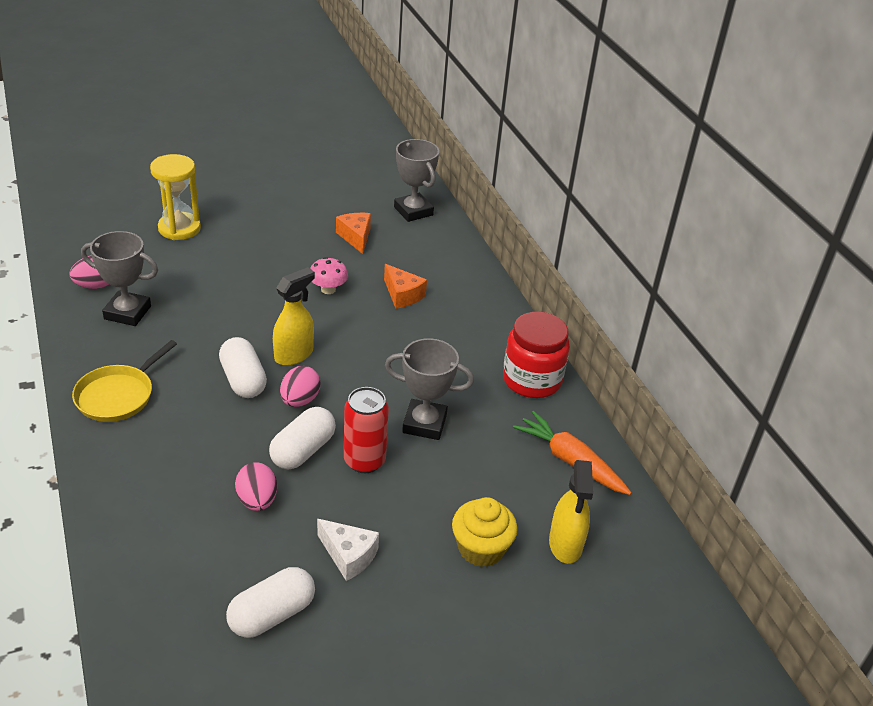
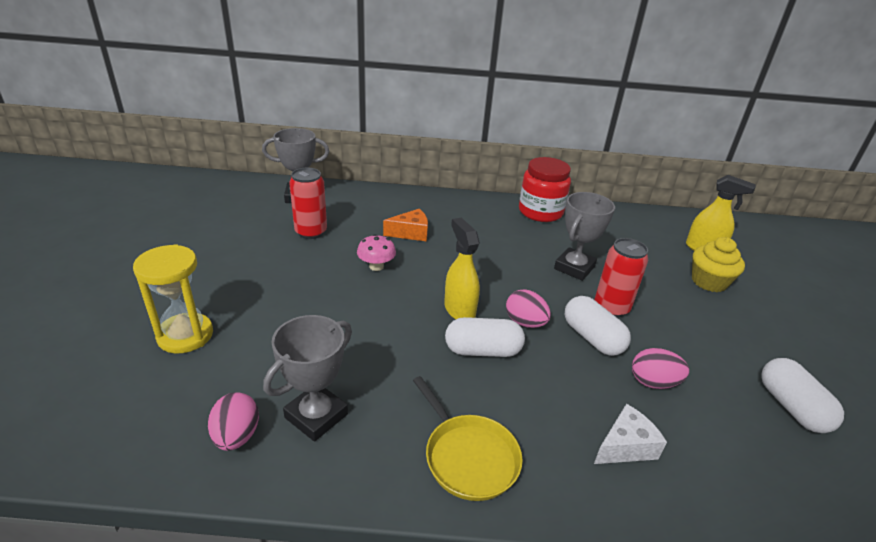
camera: 65 degrees left, 5 degrees down
white cheese [317,519,379,581] -> white cheese moved to [594,404,667,464]
orange cheese [336,213,371,254] -> red can [289,168,327,239]
orange carrot [513,411,632,495] -> none

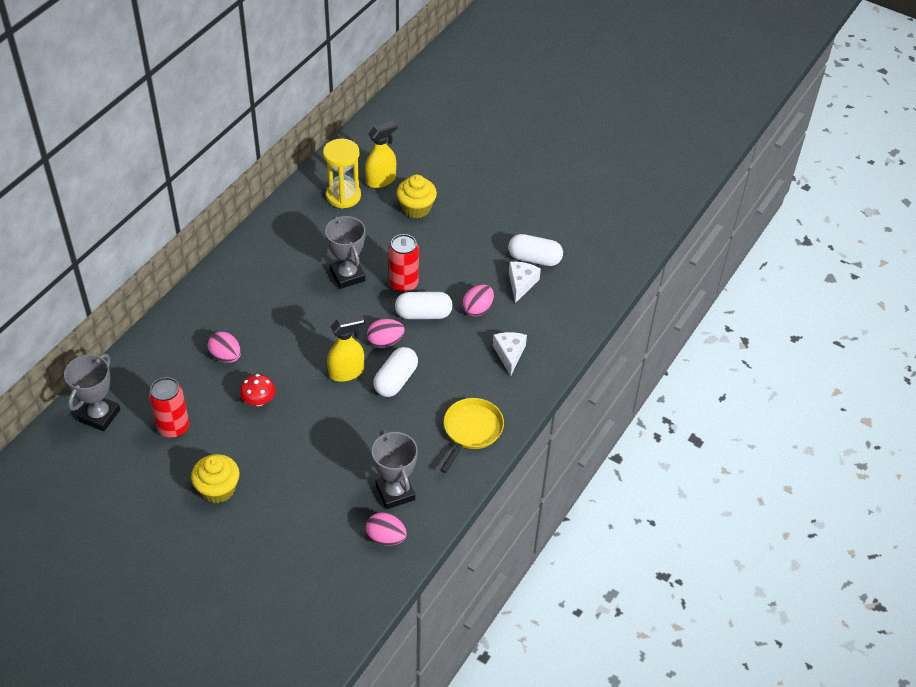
camera: 60 degrees left, 15 degrees up
yellow hourglass [133,244,213,353] -> yellow hourglass moved to [323,139,361,209]
pink mushroom [357,234,396,271] -> red mushroom [240,374,275,406]
orange cheese [383,209,428,242] -> pink egg [208,332,241,363]
yellow pan [413,376,523,501] -> yellow pan turned 60 degrees counterclockwise [440,398,504,473]
yellow spray bottle [444,218,480,319] -> yellow spray bottle turned 150 degrees clockwise [327,314,365,382]
red jar [519,157,571,222] -> none
none -> yellow cupcake [191,454,240,503]
none -> white cheese [509,262,541,303]

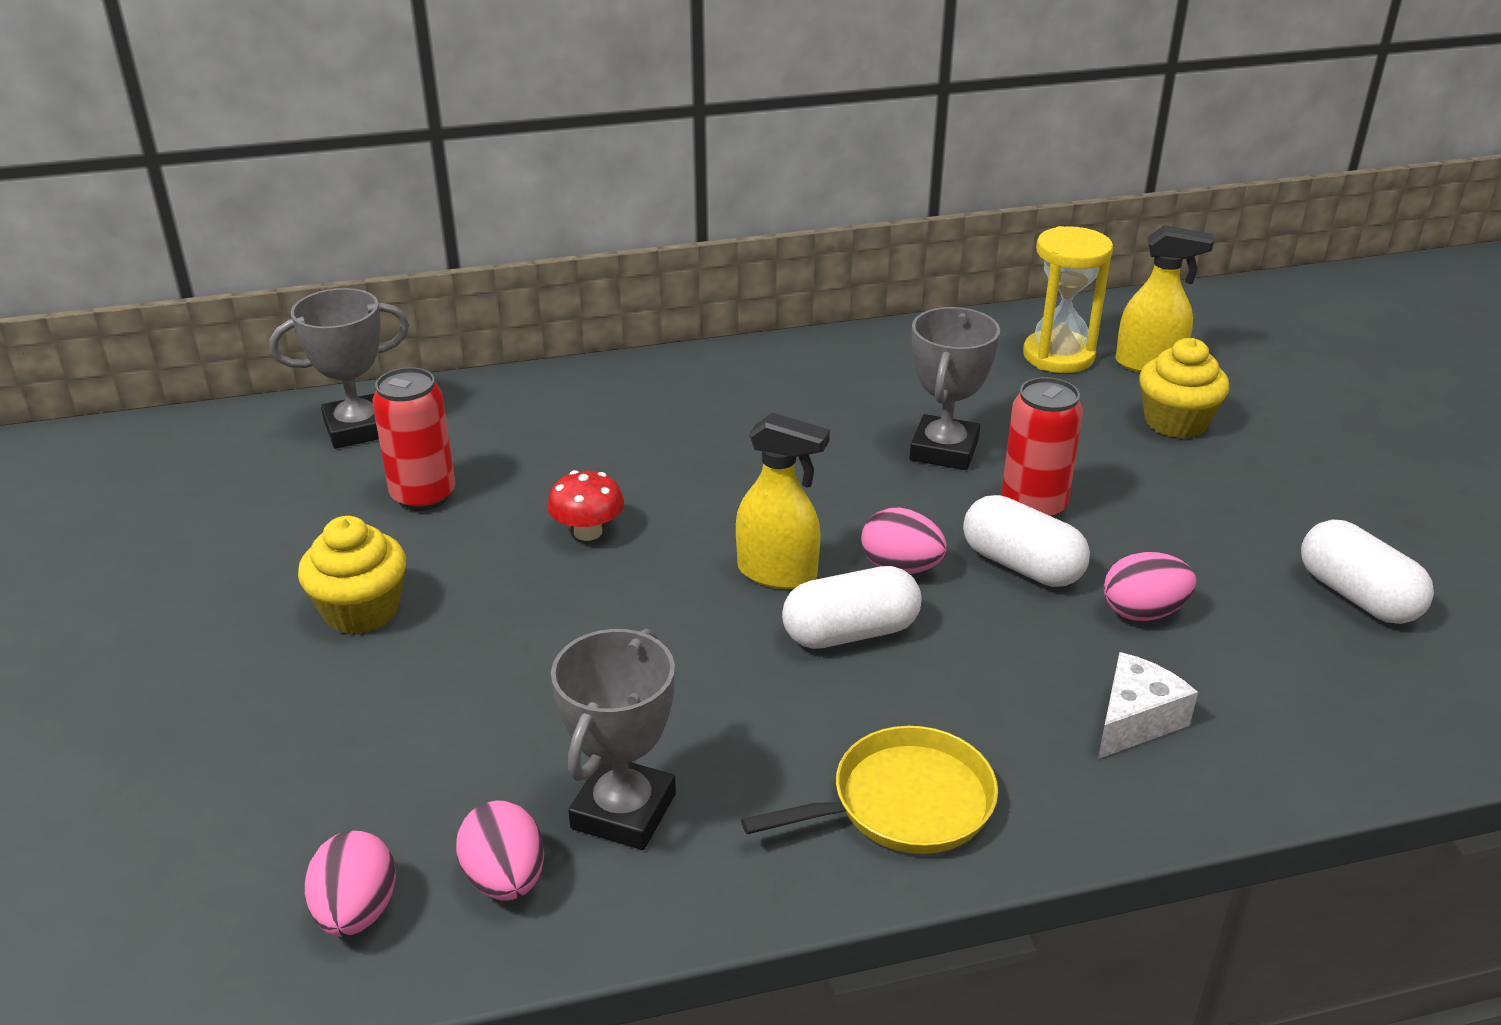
camera: 45 degrees right, 15 degrees down
pink egg [208,332,241,363] -> pink egg moved to [305,831,396,937]
white cheese [509,262,541,303] -> none

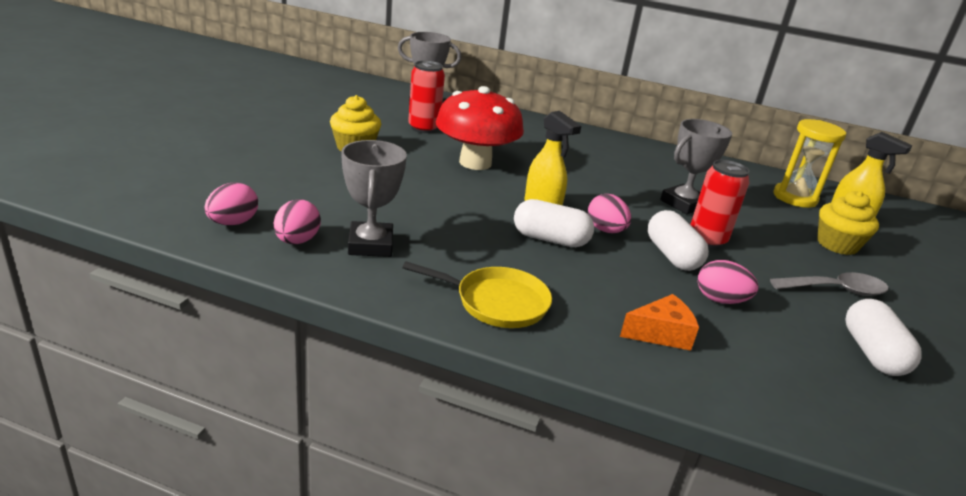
camera: 30 degrees right, 5 degrees down
red mushroom [547,470,624,541] -> red mushroom [436,86,524,170], size x2.21
grey trophy [551,629,676,850] -> grey trophy turned 60 degrees counterclockwise [341,140,407,257]
white cheese [1098,652,1198,759] -> orange cheese [620,294,699,351]
none -> grey spoon [770,272,889,296]

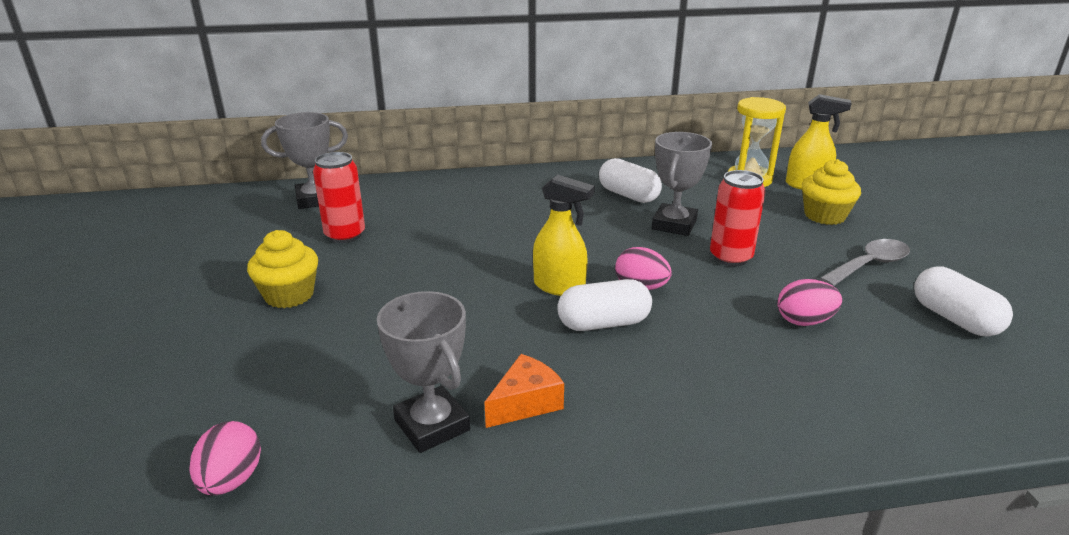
camera: 25 degrees left, 0 degrees up
pink egg [274,199,321,244] -> none
yellow pan [403,262,552,328] -> none
red mushroom [436,86,524,170] -> none
orange cheese [620,294,699,351] -> orange cheese moved to [484,354,564,428]
white capsule [648,210,709,271] -> white capsule moved to [599,158,662,203]

